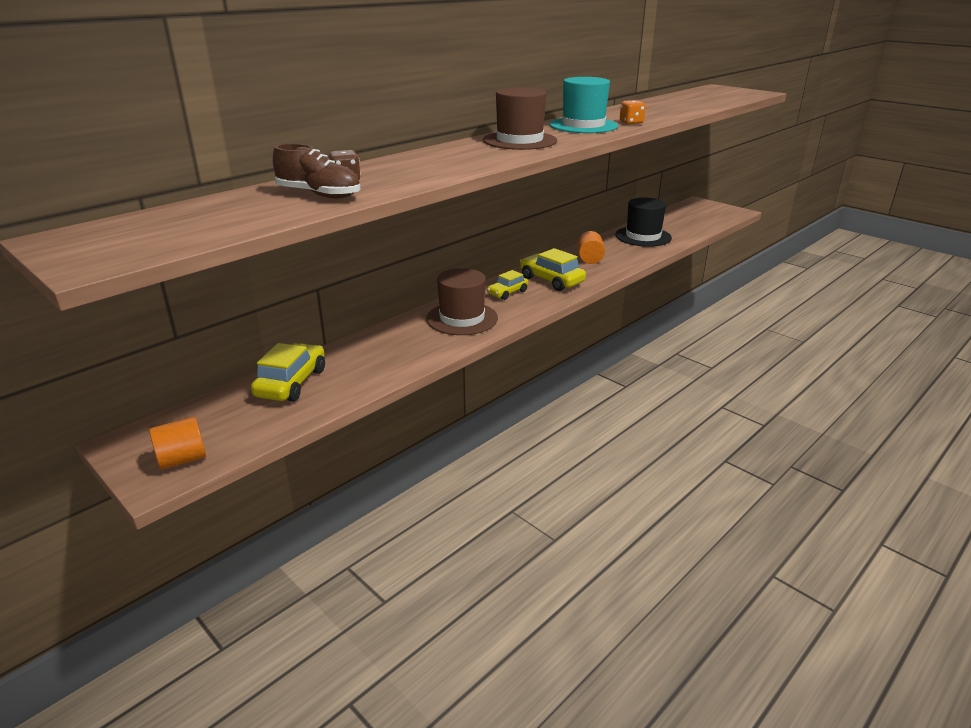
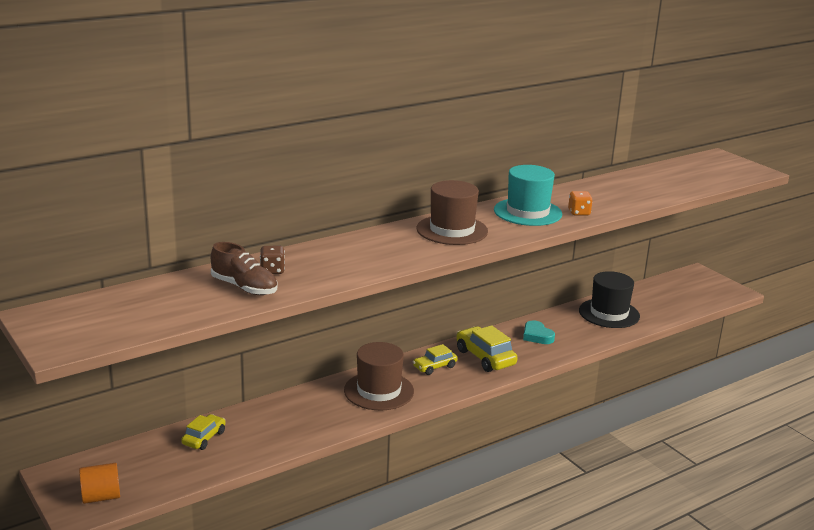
camera: 10 degrees right, 5 degrees down
yellow car [251,343,325,402] -> yellow car [181,414,226,450], size x0.62
orange cylinder [577,231,605,264] -> turquoise heart [523,320,555,344]

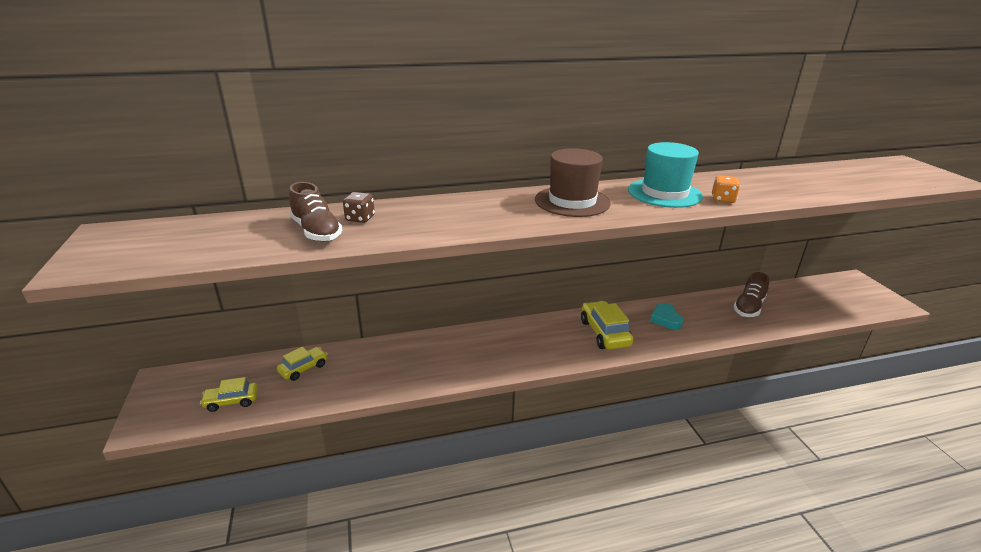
camera: 20 degrees right, 5 degrees up
orange cylinder [79,463,120,504] -> none
brown hat [344,342,414,410] -> none
yellow car [413,344,457,375] -> yellow car moved to [200,377,258,412]
black hat [579,271,640,328] -> brown shoe [733,272,769,317]

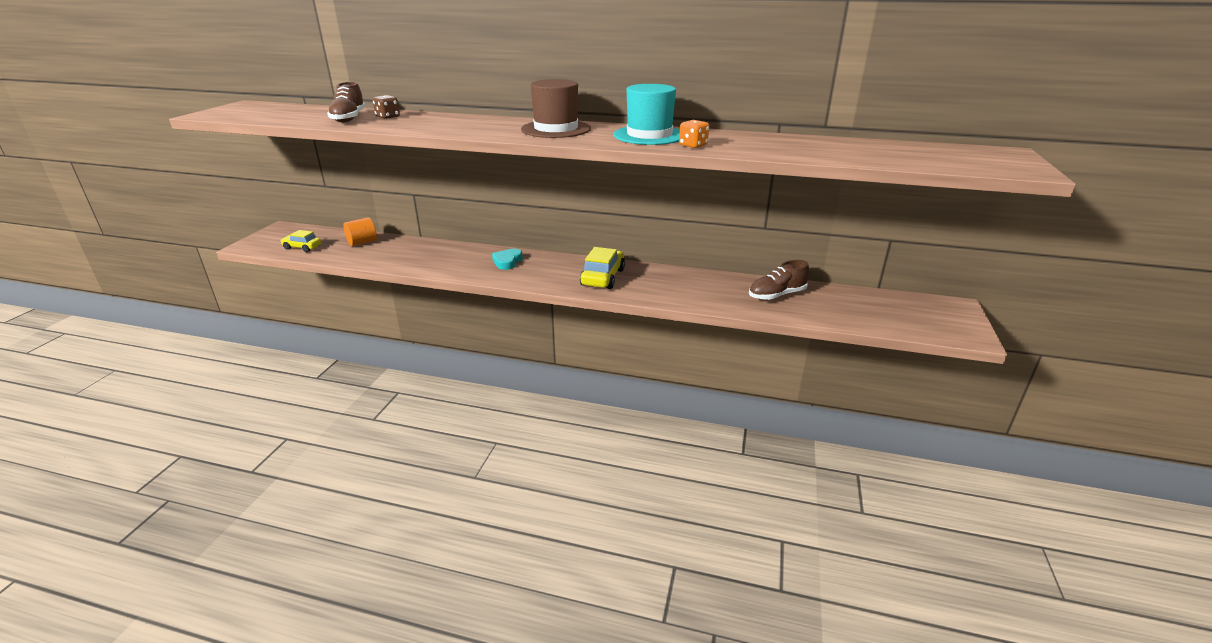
camera: 30 degrees right, 0 degrees up
yellow car [277,347,328,381] -> orange cylinder [343,217,377,246]
turquoise heart [650,303,684,330] -> turquoise heart moved to [492,249,523,270]

